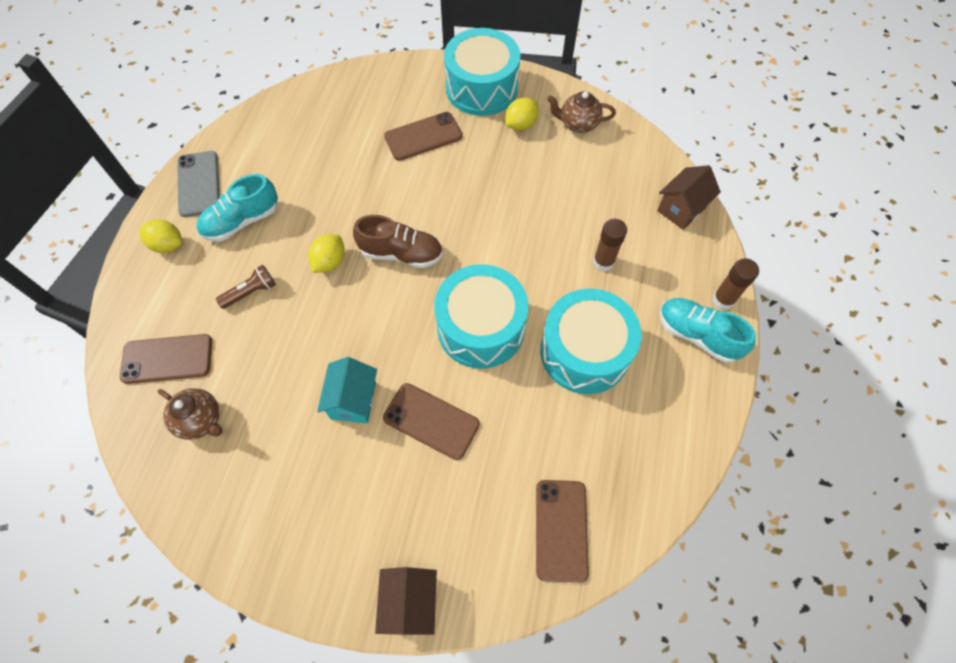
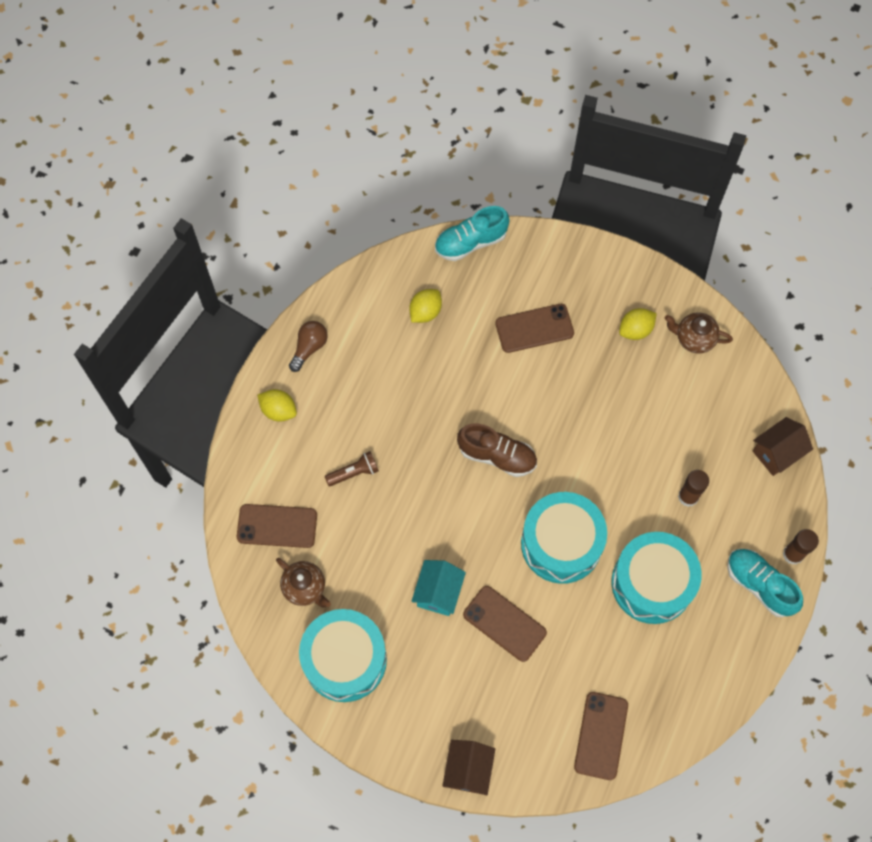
camera: 10 degrees right, 5 degrees up
grey phone [177,151,220,217] -> brown light bulb [289,321,328,372]
turquoise shoe [196,174,278,242] -> turquoise shoe moved to [435,206,510,261]
yellow lemon [308,234,345,273] -> yellow lemon moved to [409,289,442,323]
turquoise drum [444,28,521,116] -> turquoise drum moved to [299,609,387,702]

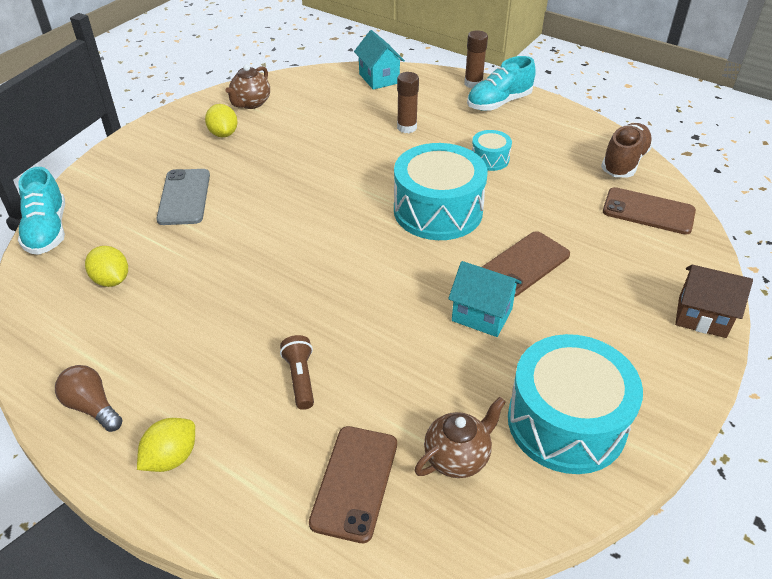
camera: 80 degrees left, 25 degrees down
brown shoe [457,424,537,477] -> brown shoe moved to [601,123,653,178]
brown phone [495,304,574,353] -> grey phone [156,169,210,225]
turquoise drum [611,532,702,624] -> turquoise drum [472,130,512,171], size x0.47
brown house [753,417,813,476] -> turquoise house [354,30,405,90]

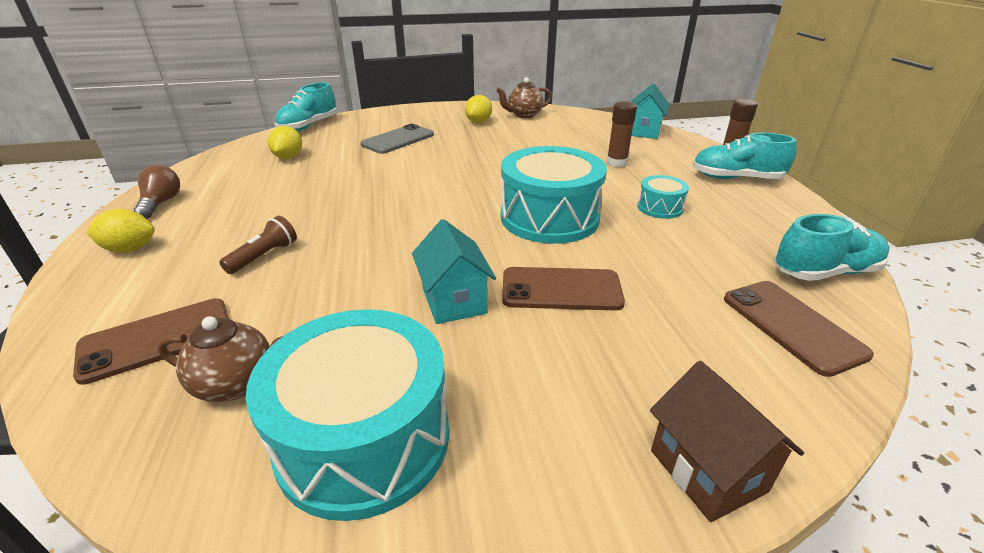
camera: 45 degrees right, 10 degrees down
brown shoe [601,123,653,178] -> turquoise shoe [774,214,890,281]

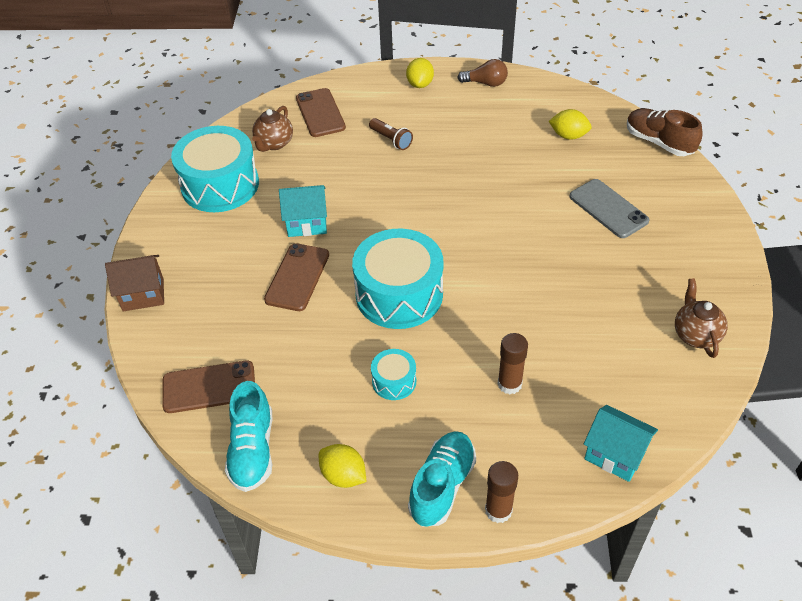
camera: 105 degrees right, 15 degrees up
turquoise shoe [274,82,337,131] -> brown shoe [627,108,703,156]
yellow lemon [465,95,492,123] -> yellow lemon moved to [319,444,366,488]

